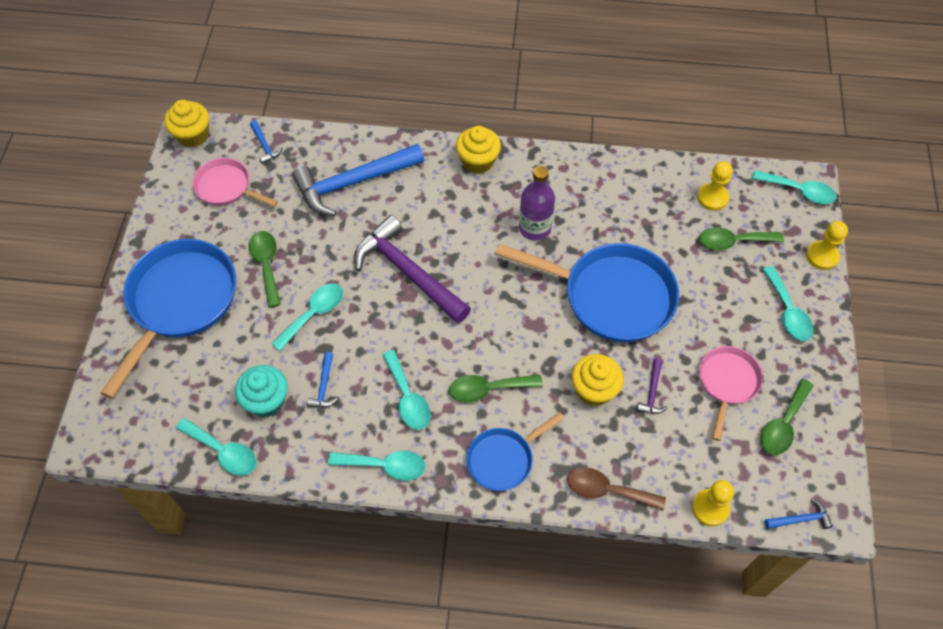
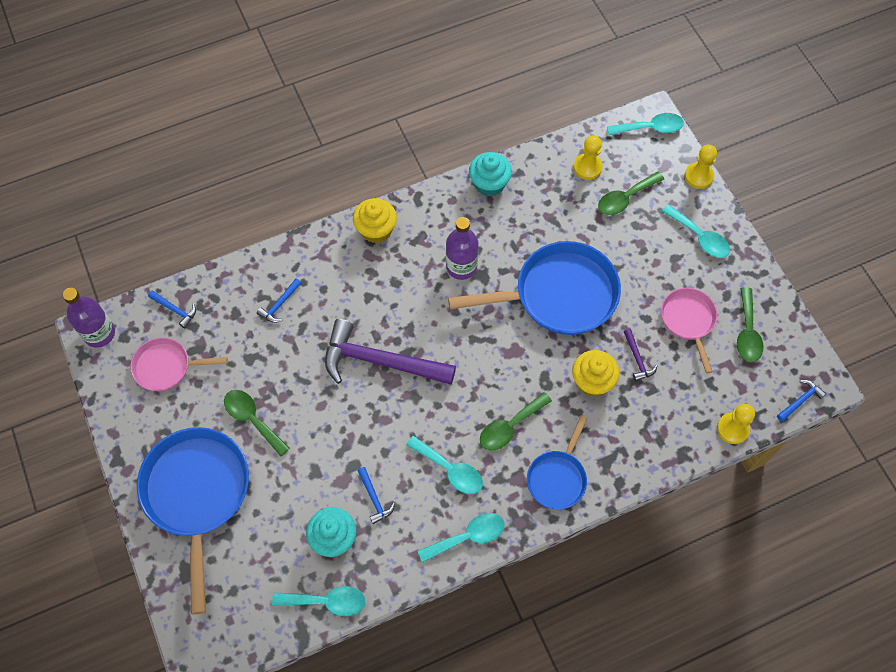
camera: 30 degrees left, 5 degrees up
yellow cupcake [164,100,209,148] -> purple bottle [63,288,115,348]
turquoise spoon [272,283,343,351] -> none
blue hammer [292,144,424,216] -> blue hammer [257,278,301,323], size x0.41
brown spoon [567,467,666,510] -> none
none -> turquoise cupcake [469,152,512,196]

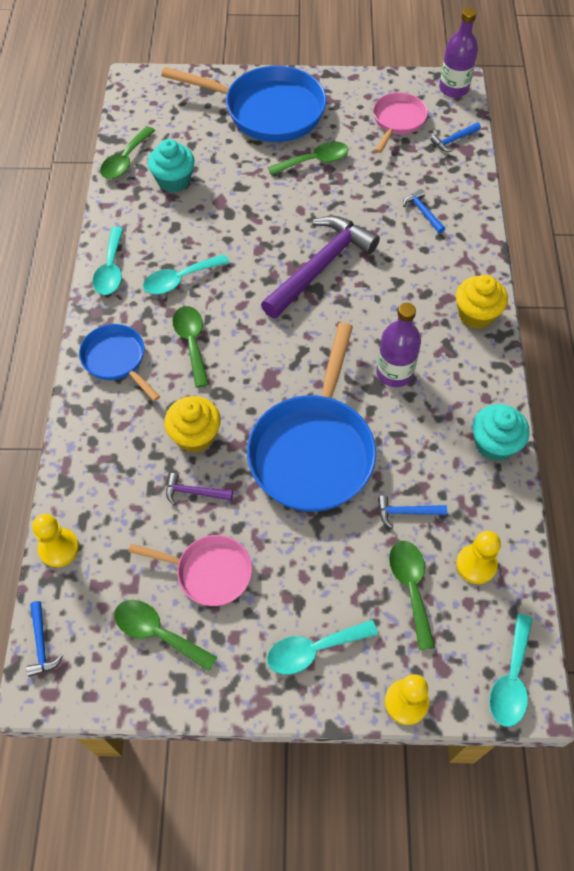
camera: 115 degrees right, 5 degrees down
turquoise spoon [272,586,366,616] -> green spoon [100,126,155,179]
blue hammer [357,467,395,524] -> blue hammer moved to [378,496,447,528]

